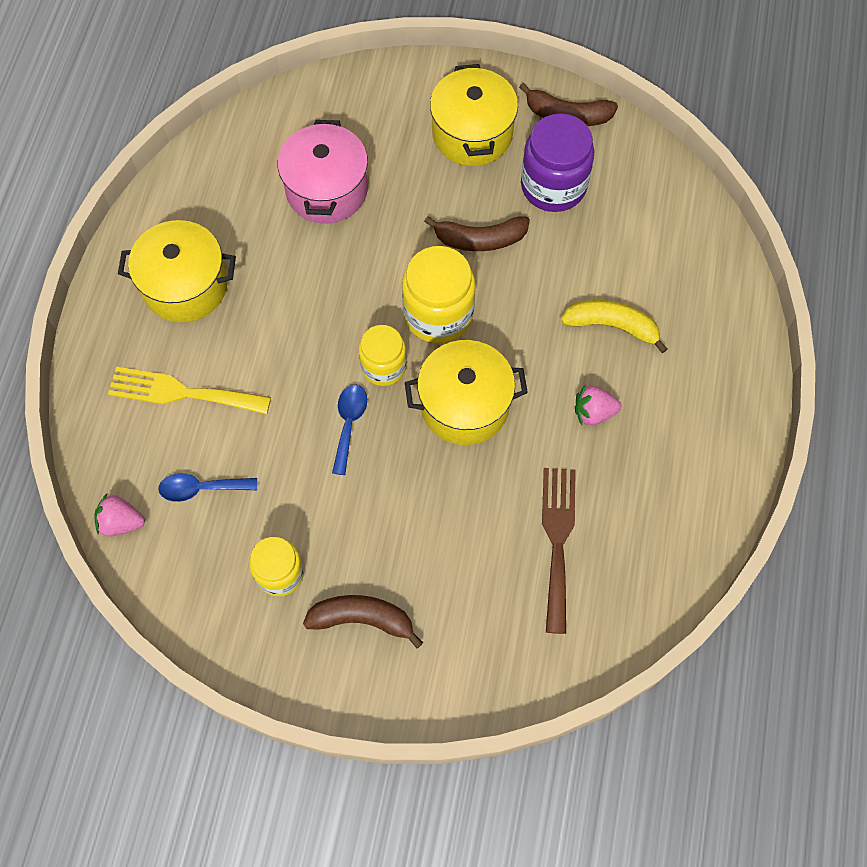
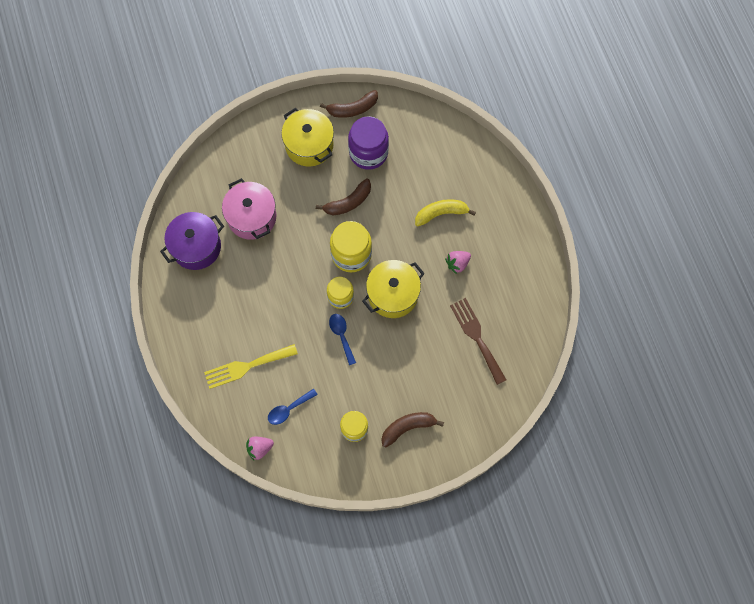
camera: 30 degrees left, 5 degrees up
yellow pot [118,220,236,322] -> none
none -> purple pot [160,212,224,270]

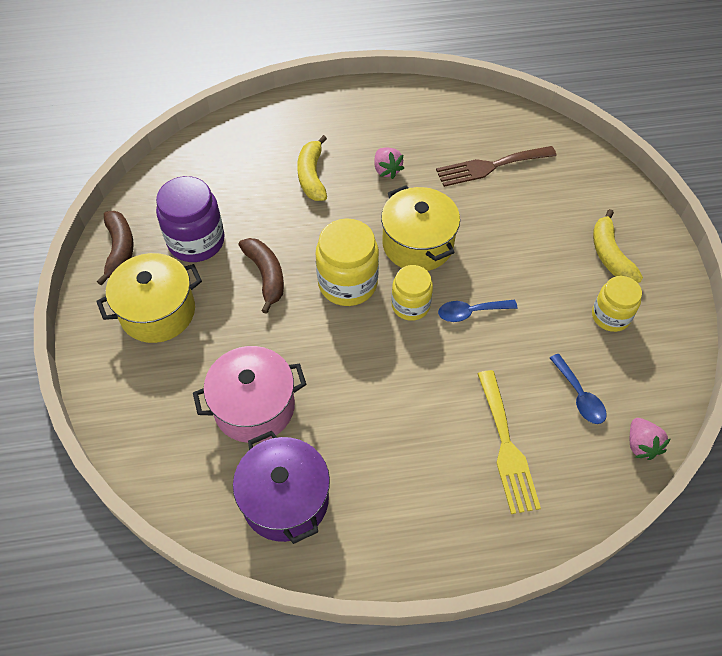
camera: 80 degrees left, 15 degrees down
brown banana [381,412,444,447] -> yellow banana [593,209,643,283]

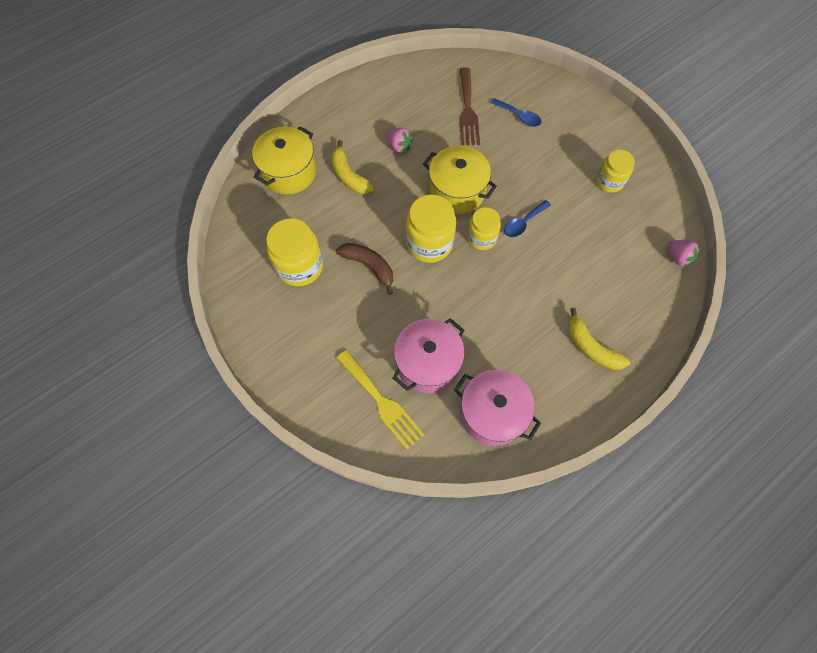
camera: 30 degrees left, 10 degrees up
yellow pot [96,253,202,343] -> yellow pot moved to [252,126,316,194]
brown banana [97,211,134,286] -> none
purple jar [156,176,225,262] -> yellow jar [266,218,323,286]
purple pot [233,431,330,544] -> pink pot [454,370,541,446]
brown fork [436,146,557,187] -> brown fork turned 45 degrees counterclockwise [459,67,480,145]
yellow fork [478,370,541,514] -> yellow fork moved to [337,350,424,450]
blue spoon [550,354,607,424] -> blue spoon moved to [491,98,541,127]
yellow banana [593,209,643,283] -> yellow banana moved to [568,308,630,370]

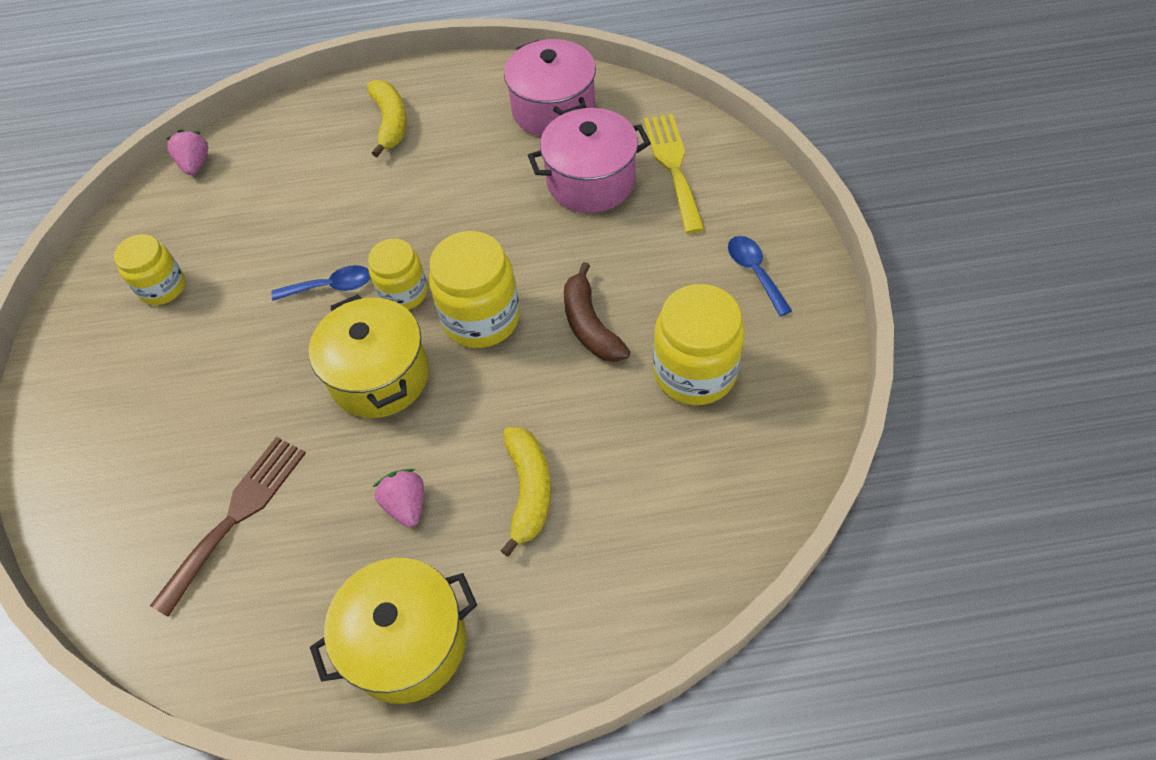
camera: 145 degrees left, 10 degrees down
yellow pot [252,126,316,194] -> yellow pot moved to [310,558,477,704]
blue spoon [491,98,541,127] -> blue spoon moved to [728,236,792,316]

